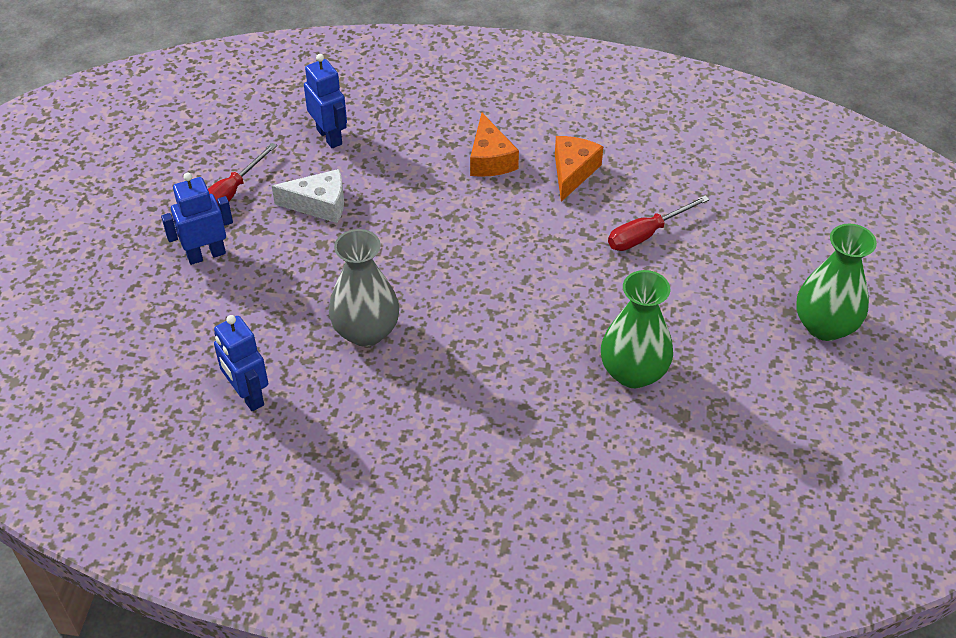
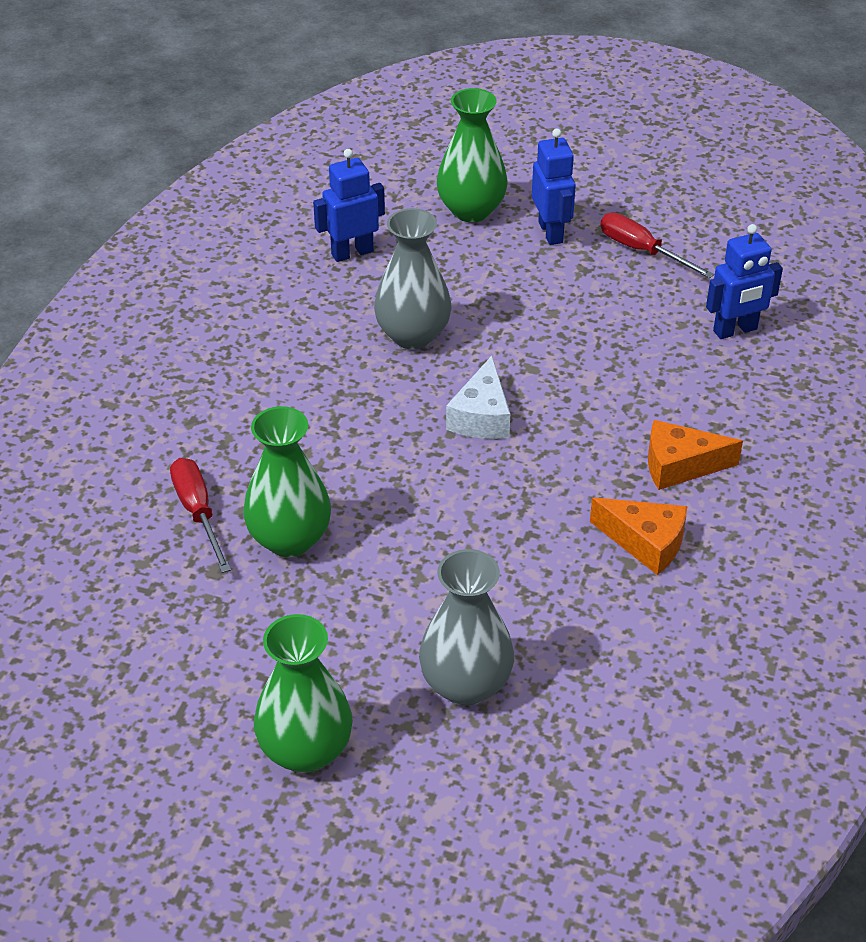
camera: 100 degrees right, 5 degrees down
white cheese [272,169,344,223] -> white cheese moved to [446,356,510,439]
red screwdriver [608,196,710,251] -> red screwdriver moved to [170,458,231,573]
none -> grey vase [419,549,514,706]
none -> green vase [437,88,508,222]

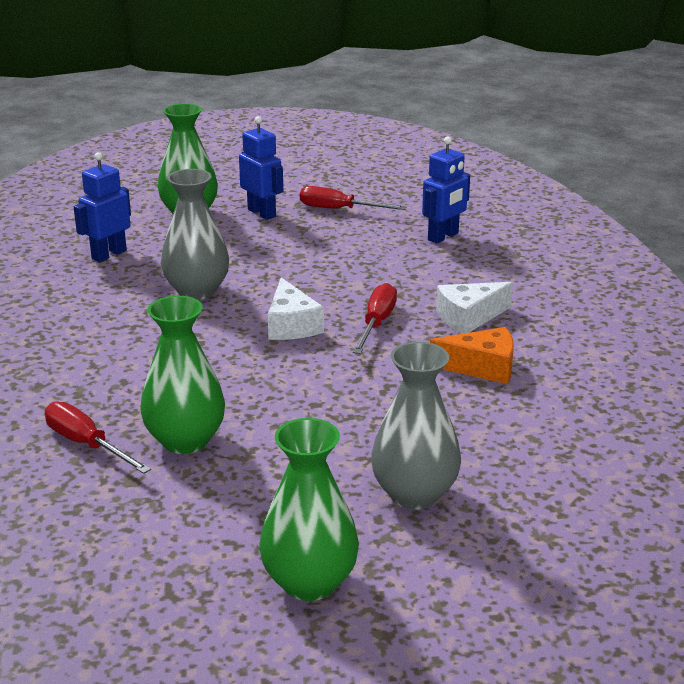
camera: 25 degrees left, 15 degrees down
orange cheese [648,420,743,490] -> white cheese [436,282,513,334]
none -> red screwdriver [353,283,397,354]

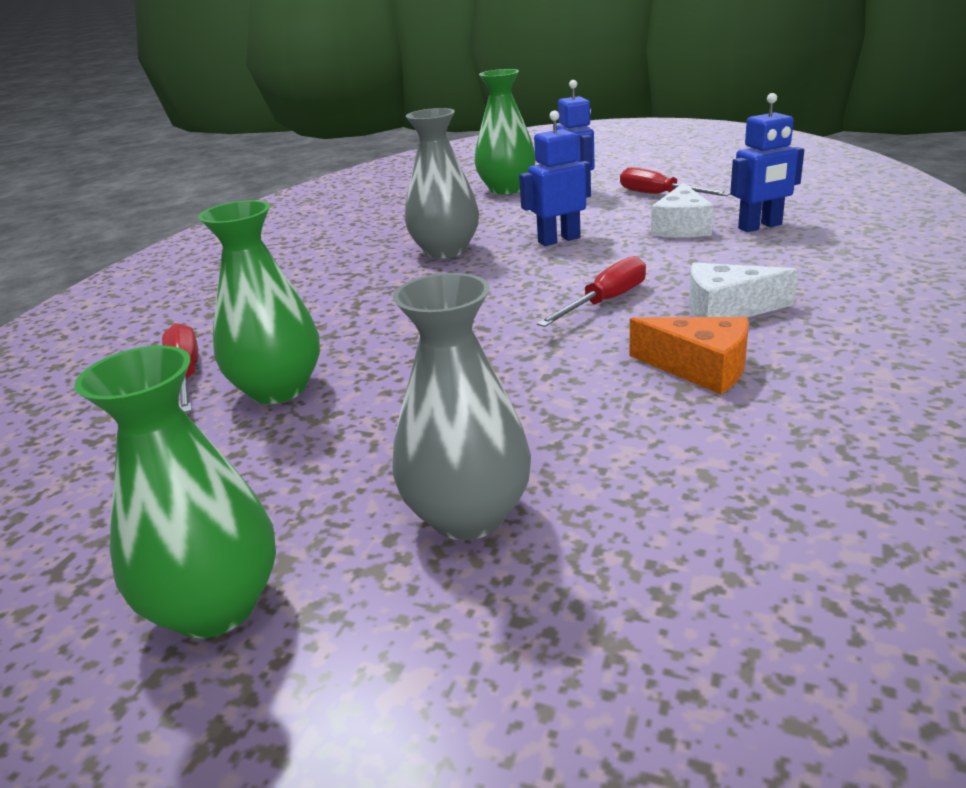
camera: 30 degrees right, 0 degrees up
blue robot [74,152,131,262] -> blue robot moved to [519,110,591,246]
white cheese [268,277,324,340] -> white cheese moved to [651,183,714,237]

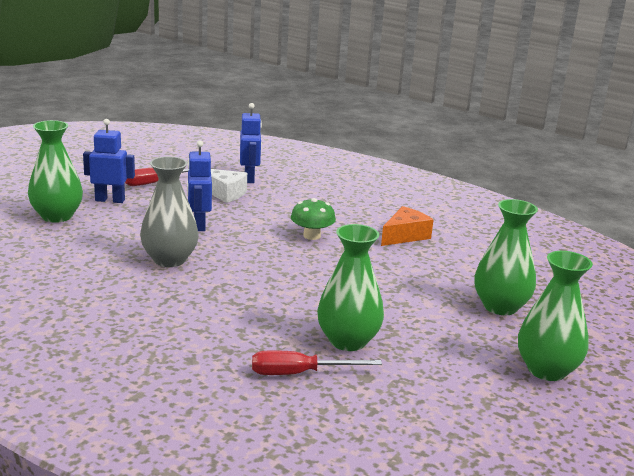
camera: 80 degrees left, 5 degrees down
grey vase [392,273,531,540] -> green vase [475,199,538,315]
red screwdriver [537,256,646,327] -> green mushroom [291,198,336,240]
white cheese [689,262,798,317] -> none

